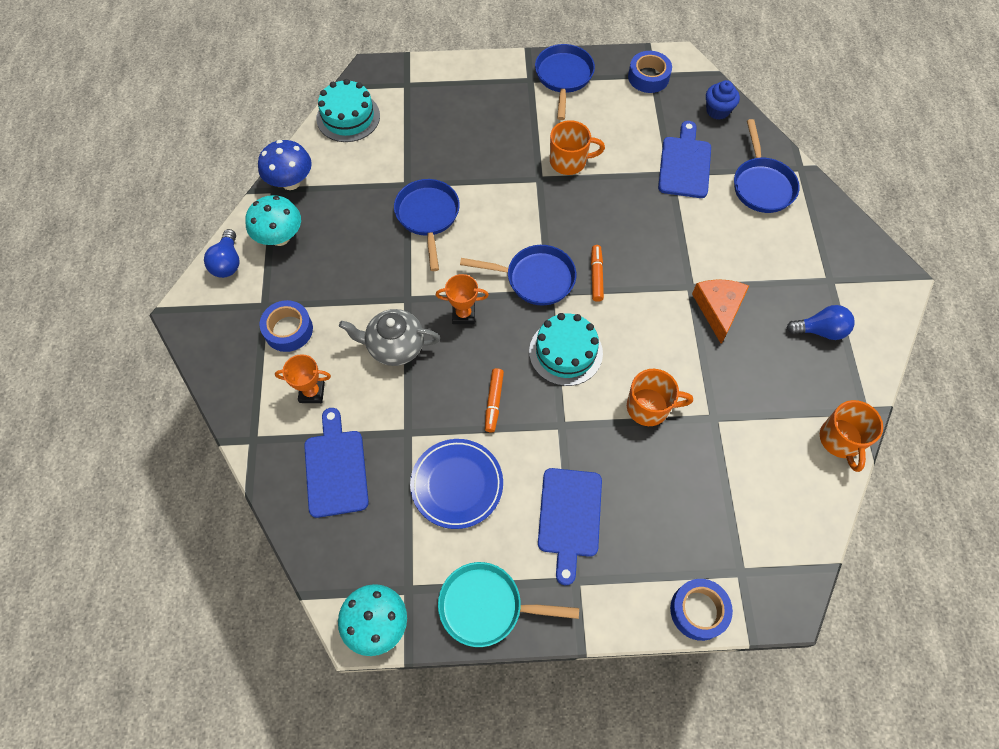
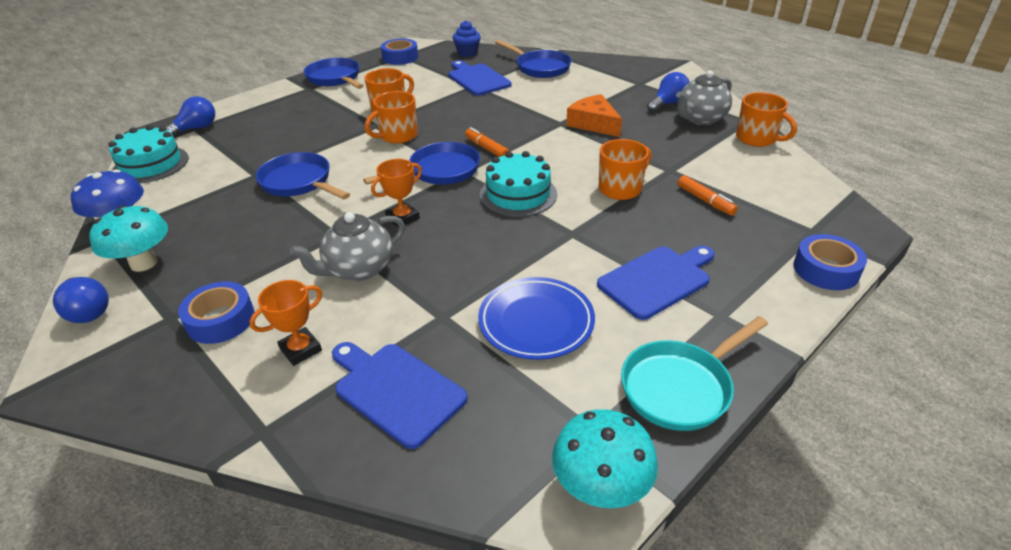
camera: 40 degrees left, 25 degrees down
orange marker [485,368,504,432] -> orange marker moved to [678,175,738,216]
blue cutting board [538,468,602,585] -> blue cutting board turned 90 degrees counterclockwise [597,246,715,320]
none -> blue light bulb [165,96,215,136]
none -> orange mug [365,91,418,144]
none -> grey teapot [676,70,732,125]

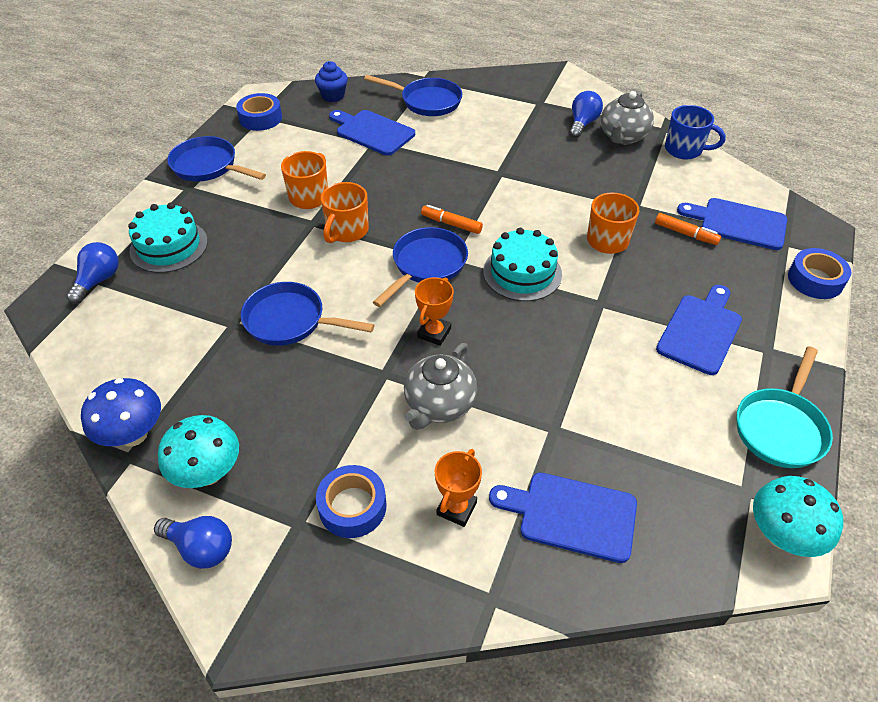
camera: 25 degrees left, 10 degrees up
turquoise cake [109,125,189,184] -> turquoise cake moved to [128,202,208,273]
blue plate [478,277,595,360] -> none
orange cheese [566,94,622,137] -> none
orange mug [736,92,797,147] -> blue mug [665,105,726,159]
none -> blue cutting board [677,198,787,250]

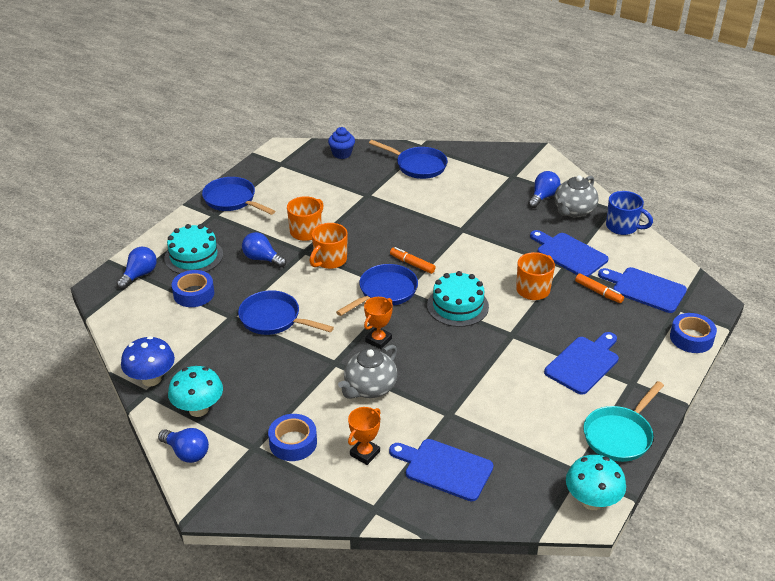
camera: 10 degrees right, 10 degrees down
blue tape [236,93,282,131] -> blue tape moved to [172,270,214,307]
blue cutting board [329,110,415,155] -> blue cutting board moved to [530,230,609,277]
none -> blue light bulb [242,232,286,268]

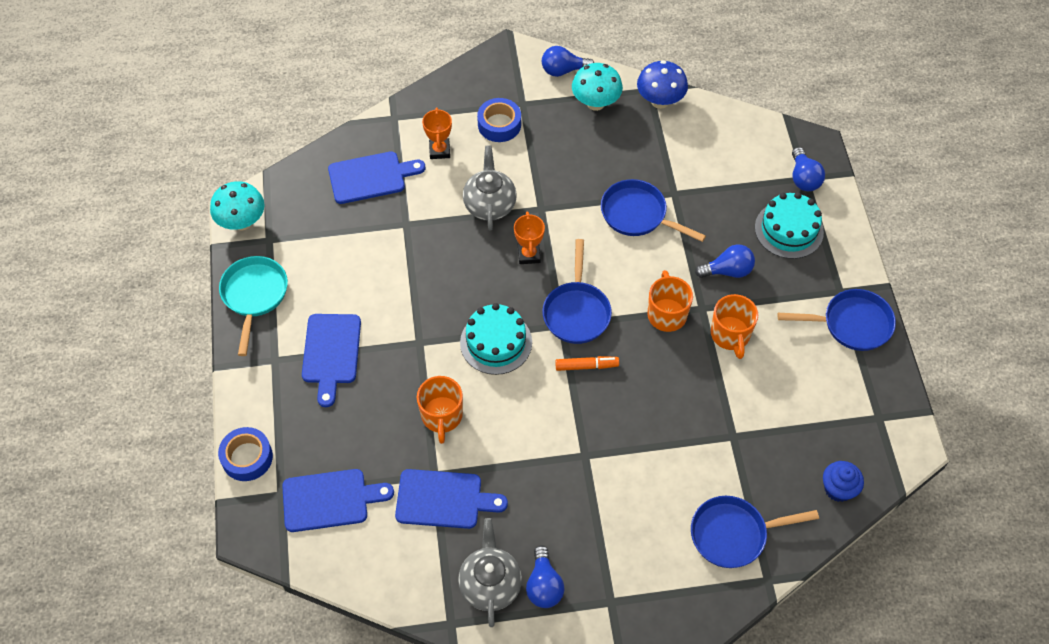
camera: 140 degrees right, 20 degrees up
blue tape [172,270,214,307] -> none
blue pan [238,290,334,335] -> blue pan turned 135 degrees counterclockwise [601,179,706,242]
orange marker [575,273,624,303] -> none
blue mug [606,191,653,235] -> none

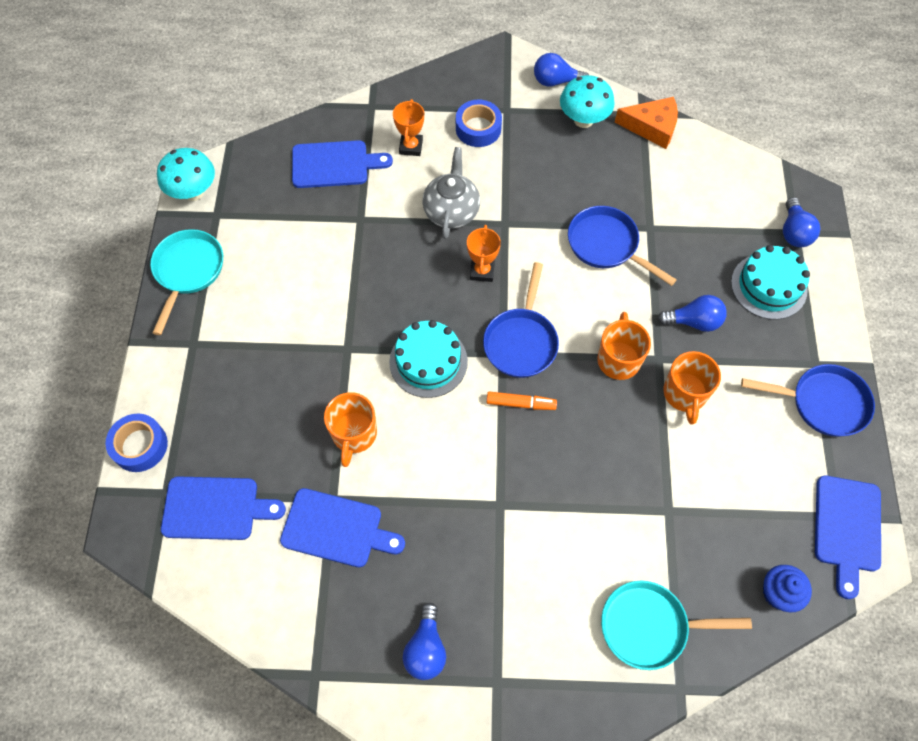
camera: 10 degrees right, 5 degrees up
blue cutting board [302,314,361,407] -> blue cutting board moved to [815,476,881,599]
grey teapot [458,518,522,627] -> none
blue mushroom [637,60,688,109] -> orange cheese [615,97,678,149]
blue pan [691,496,819,568] -> turquoise pan [601,581,752,670]

